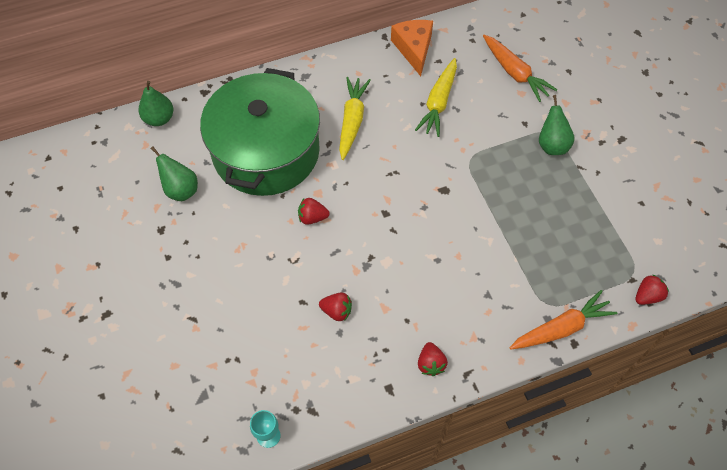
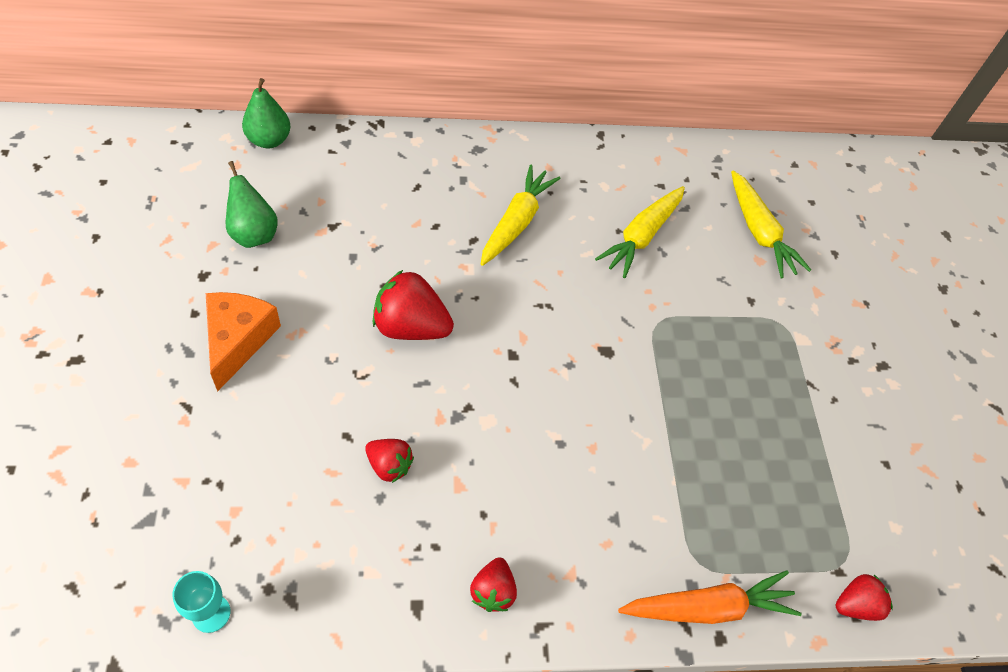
camera: 10 degrees right, 5 degrees down
green pot [200,68,320,196] -> none
red strawberry [298,198,330,225] -> red strawberry [373,270,454,340], size x1.75
orange cheese [391,20,433,76] -> orange cheese moved to [206,292,281,391]
orange carrot [483,35,557,102] -> yellow carrot [731,170,811,278]
green pear [539,95,575,155] -> none

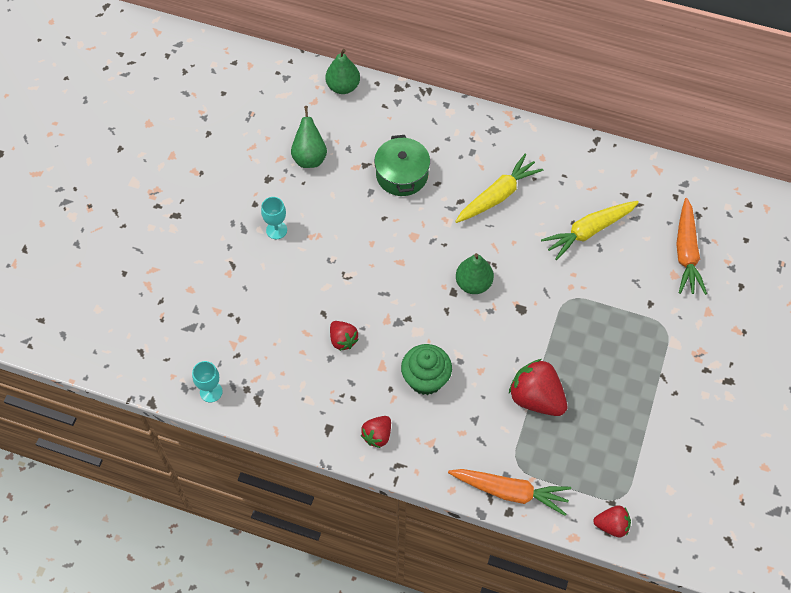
camera: 30 degrees right, 5 degrees up
orange cheese [206,292,281,391] -> turquoise goblet [261,197,287,239]
red strawberry [373,270,454,340] -> red strawberry moved to [509,359,567,416]
yellow carrot [731,170,811,278] -> orange carrot [676,198,707,295]
none -> green pot [374,135,430,196]
none -> green cupcake [401,344,452,395]
none -> green pear [456,253,494,294]

